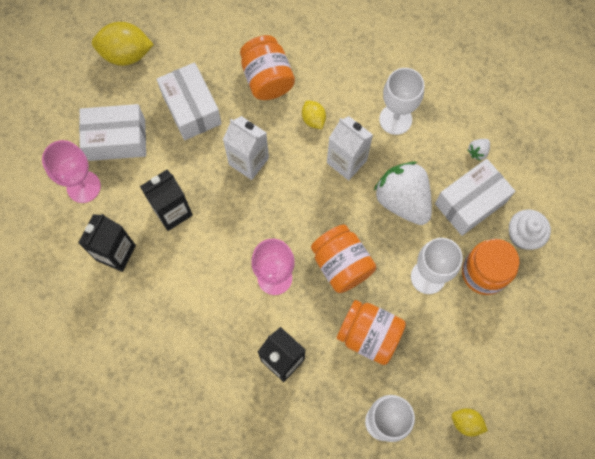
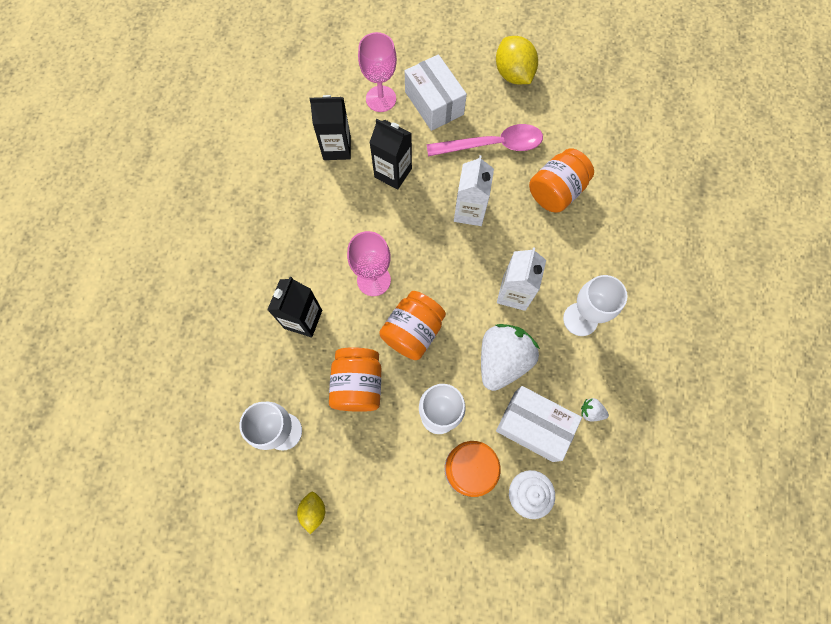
camera: 65 degrees right, 0 degrees up
white box [156,62,222,140] -> pink spoon [427,124,543,156]
yellow lemon [302,101,326,129] -> none

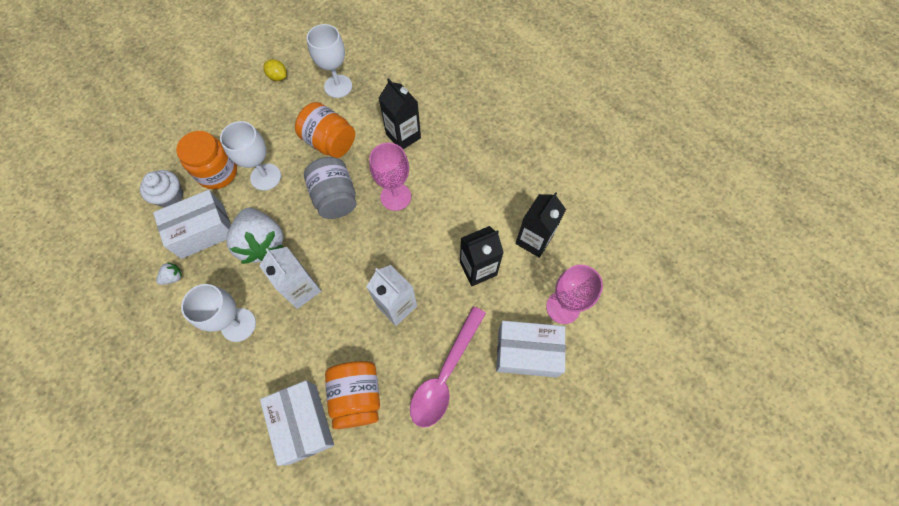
camera: 125 degrees right, 5 degrees down
orange jar [379,291,446,360] -> grey jar [304,157,357,219]
yellow lemon [496,36,538,84] -> none
none -> white box [260,380,334,466]

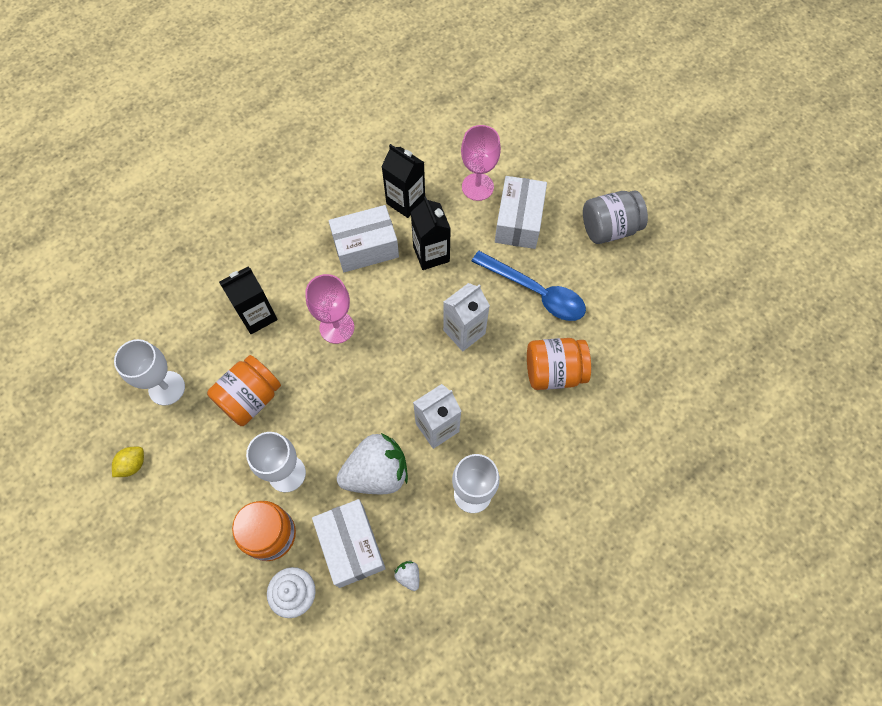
camera: 85 degrees left, 0 degrees up
white box [260,380,334,466] -> white box moved to [329,205,399,272]
grey jar [304,157,357,219] -> grey jar moved to [583,190,648,244]
pink spoon [410,306,486,427] -> blue spoon [471,251,586,321]

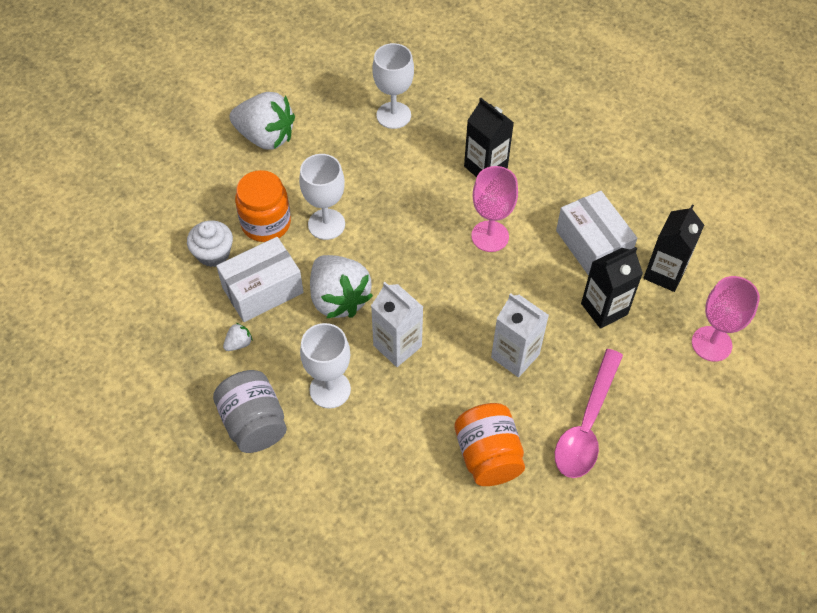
camera: 80 degrees right, 10 degrees down
yellow lemon [112,447,144,477] -> none
orange jar [207,355,281,426] -> none
blue spoon [471,251,586,321] -> pink spoon [555,349,623,478]
white box [495,176,547,249] -> none
grey jar [583,190,648,244] -> grey jar moved to [213,370,287,453]
none -> white strawberry [229,92,295,150]

